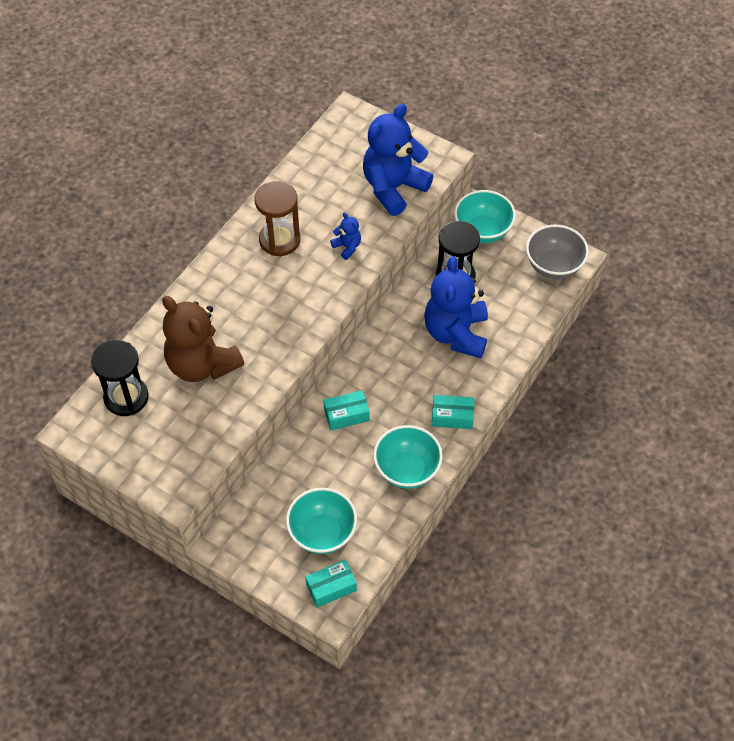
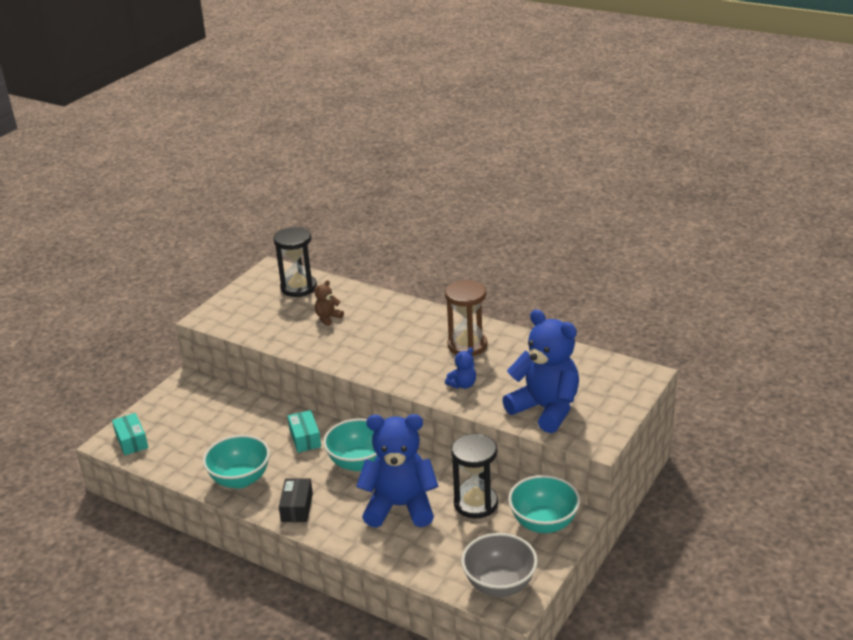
camera: 90 degrees right, 25 degrees down
brown teddy bear [162,296,244,382] -> brown teddy bear [314,280,344,326], size x0.43
turquoise bowl [286,488,357,554] -> turquoise bowl moved to [323,418,378,471]
turquoise box [432,395,475,429] -> black box [279,478,313,522]

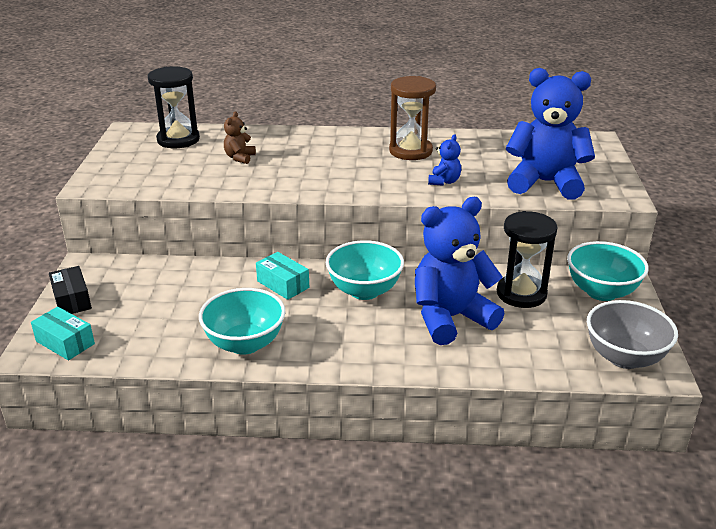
camera: 30 degrees left, 0 degrees up
black box [279,478,313,522] -> black box moved to [49,266,92,314]

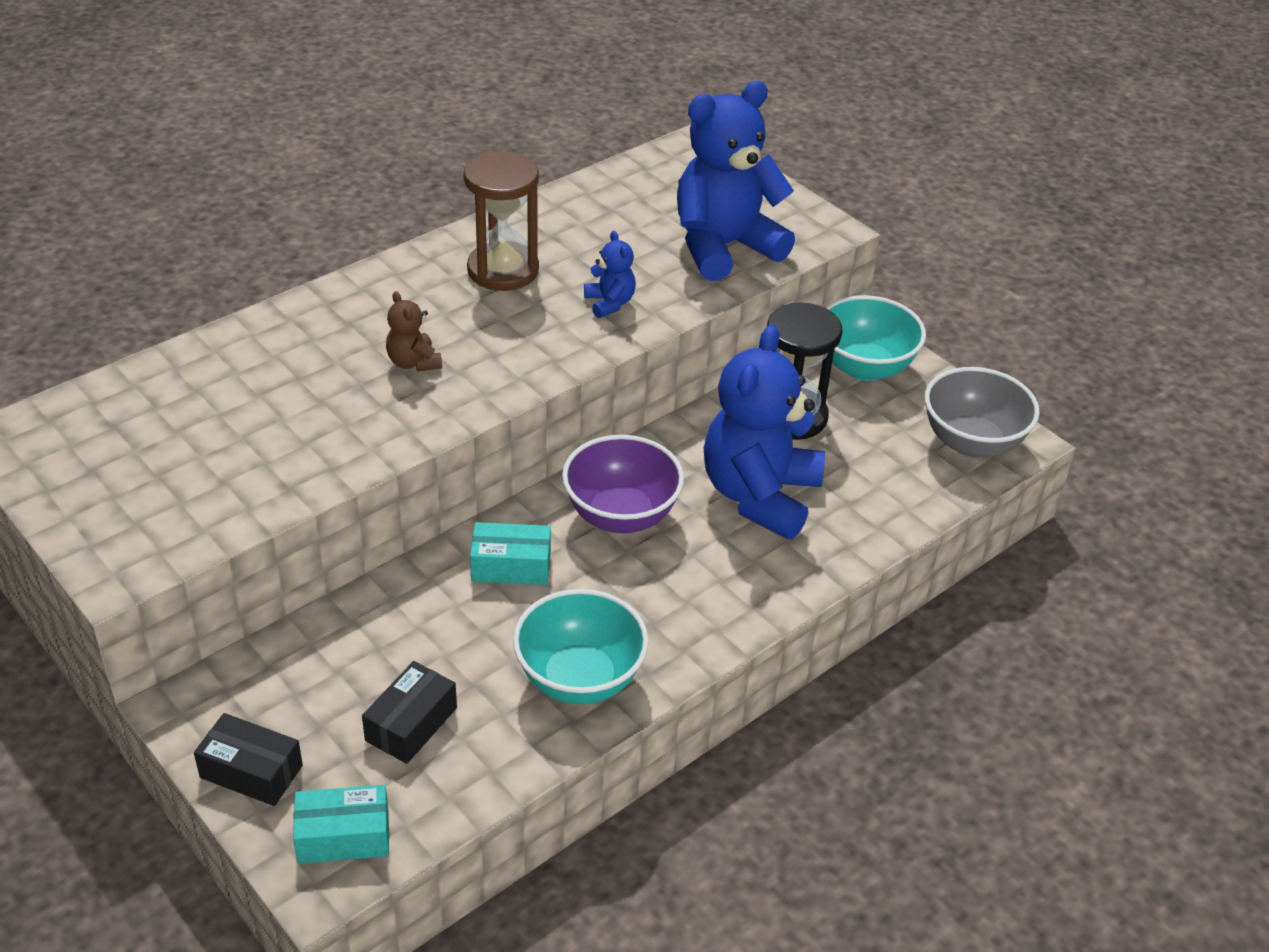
camera: 45 degrees left, 10 degrees up
black hourglass [148,66,200,148] -> none
brown teddy bear [224,111,256,164] -> brown teddy bear moved to [386,291,442,371]
turquoise bowl [326,240,404,300] -> purple bowl [562,435,684,533]
none -> black box [362,661,457,764]

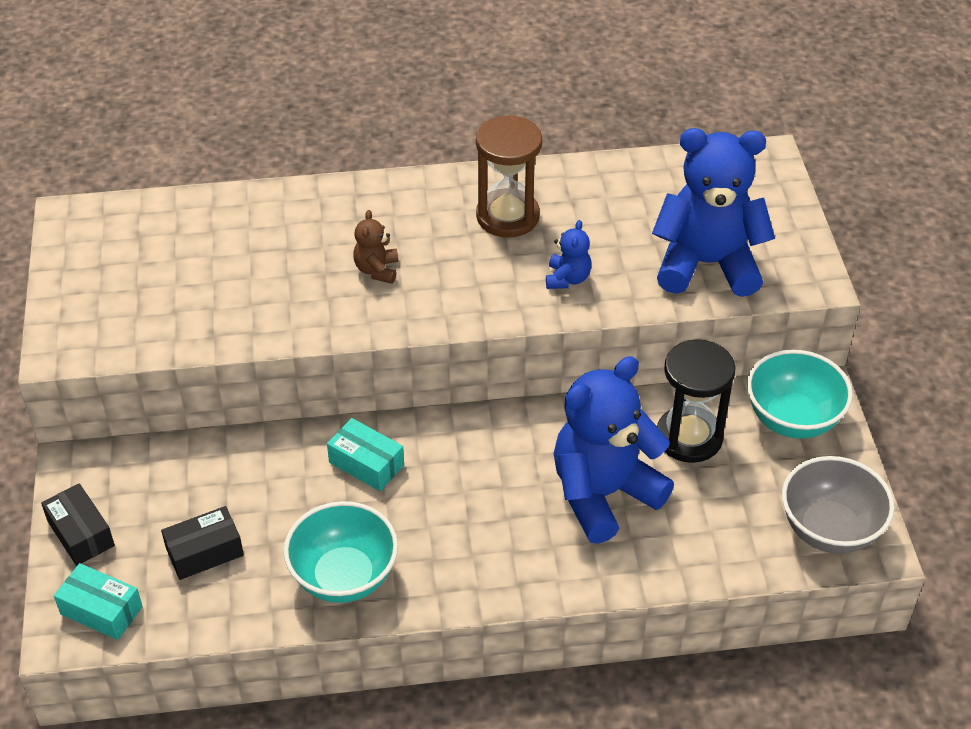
camera: 35 degrees right, 5 degrees up
purple bowl [562,435,684,533] -> none

